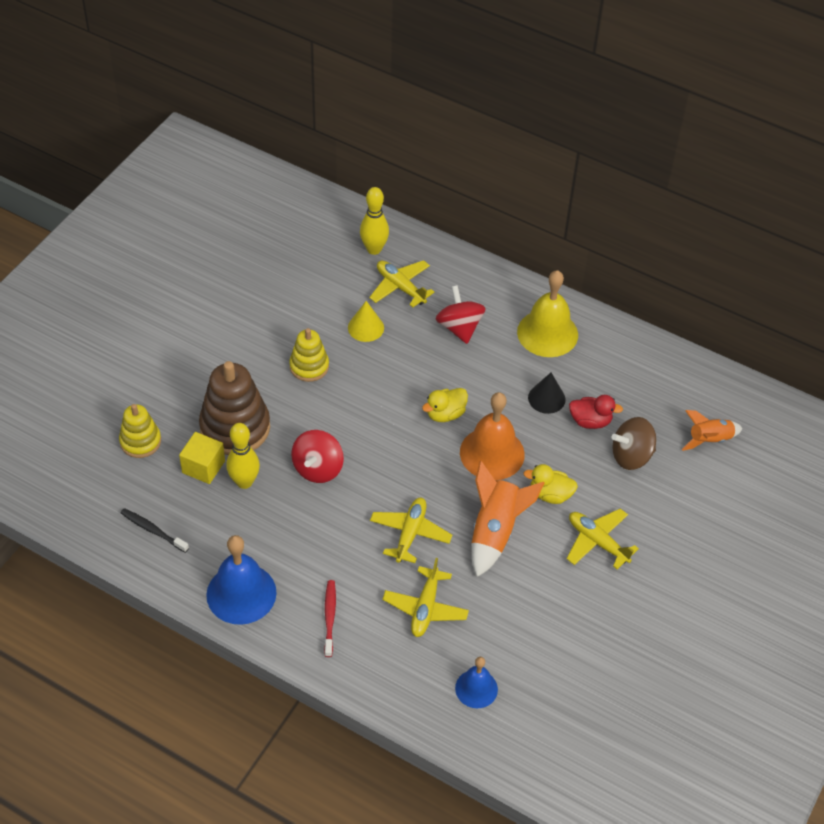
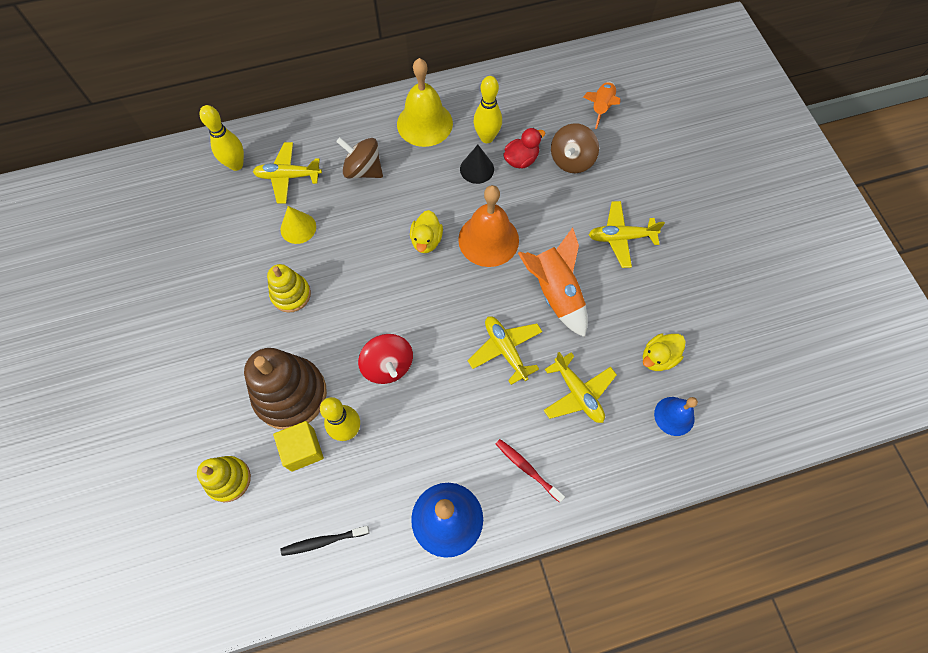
camera: 45 degrees left, 15 degrees up
red spinning top [436,285,486,344] -> brown spinning top [336,137,383,179]
yellow duck [523,464,578,504] -> yellow duck moved to [643,333,686,371]
none -> yellow bowling pin [473,76,502,143]

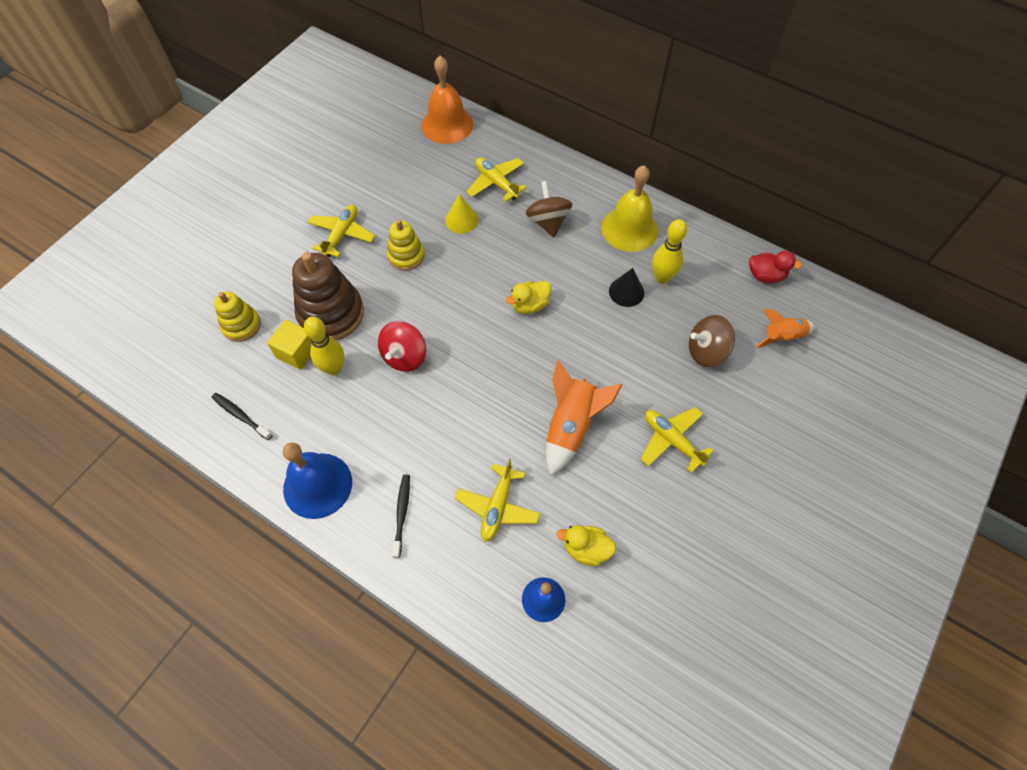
camera: 50 degrees right, 5 degrees down
yellow bowling pin [199,105,244,171] -> none
orange bell [458,185,519,267] -> orange bell moved to [421,56,473,144]
yellow plane [468,316,543,385] -> yellow plane moved to [307,205,375,257]
red toothbrush [496,439,565,503] -> black toothbrush [392,474,410,558]
red duck [504,128,545,169] -> red duck moved to [749,251,802,283]

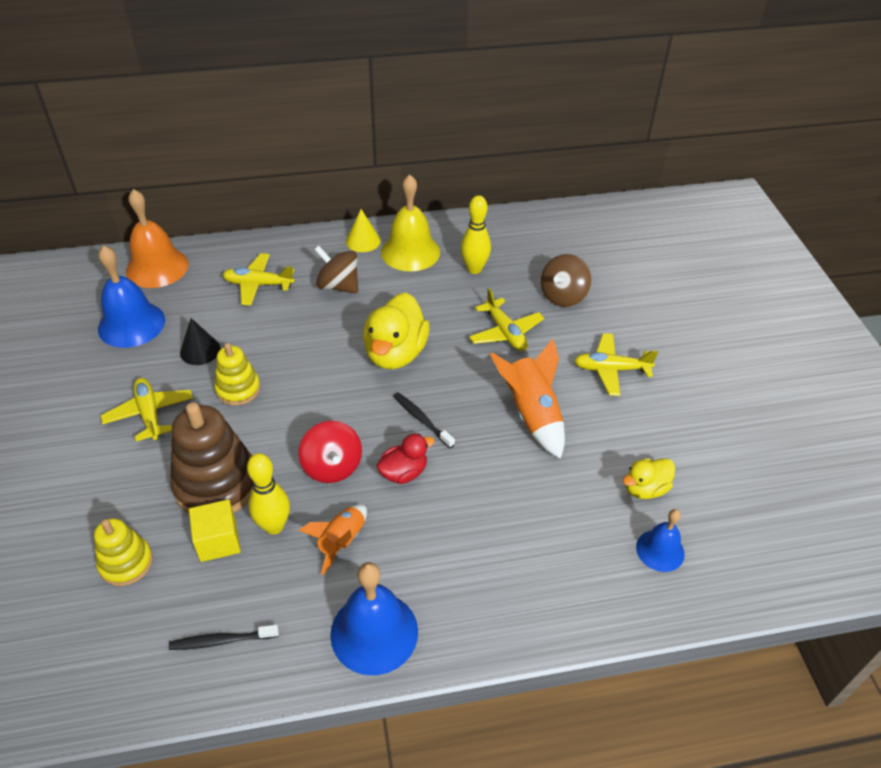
camera: 45 degrees left, 15 degrees down
black toothbrush [392,474,410,558] -> black toothbrush moved to [394,392,455,448]
yellow cone [445,194,479,234] -> yellow cone moved to [346,209,381,252]
yellow plane [455,459,540,542] -> yellow plane moved to [469,288,544,351]
yellow duck [506,281,551,314] -> yellow duck [363,293,429,369], size x1.78
black cone [609,268,644,307] -> black cone moved to [180,318,220,365]
red duck [749,251,802,283] -> red duck moved to [376,434,435,484]
orange rocket [756,309,815,348] -> orange rocket moved to [299,504,367,575]
none -> blue bell [98,245,165,348]

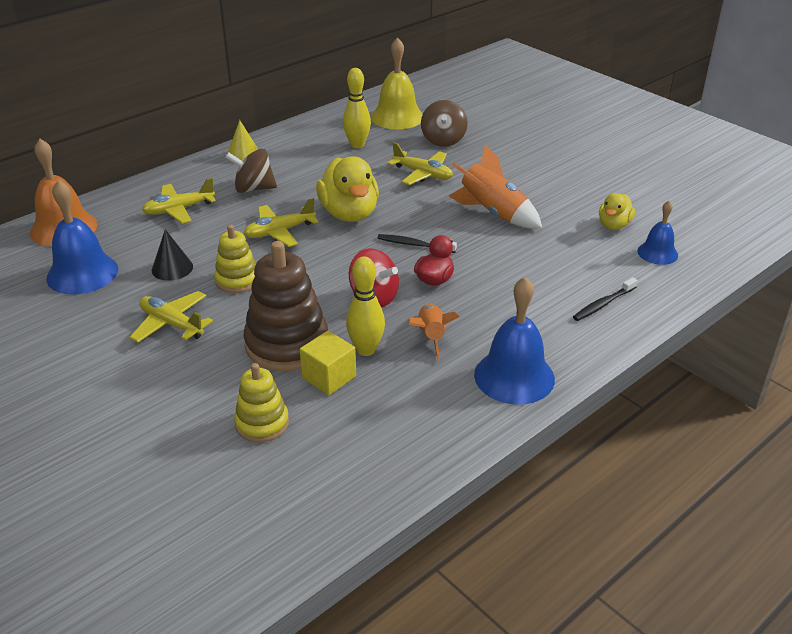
camera: 30 degrees left, 10 degrees down
black toothbrush [169,625,279,650] -> black toothbrush moved to [573,277,638,321]
yellow bell [381,174,440,271] -> yellow bell moved to [371,37,423,129]
yellow plane [574,333,658,396] -> yellow plane moved to [244,198,319,247]

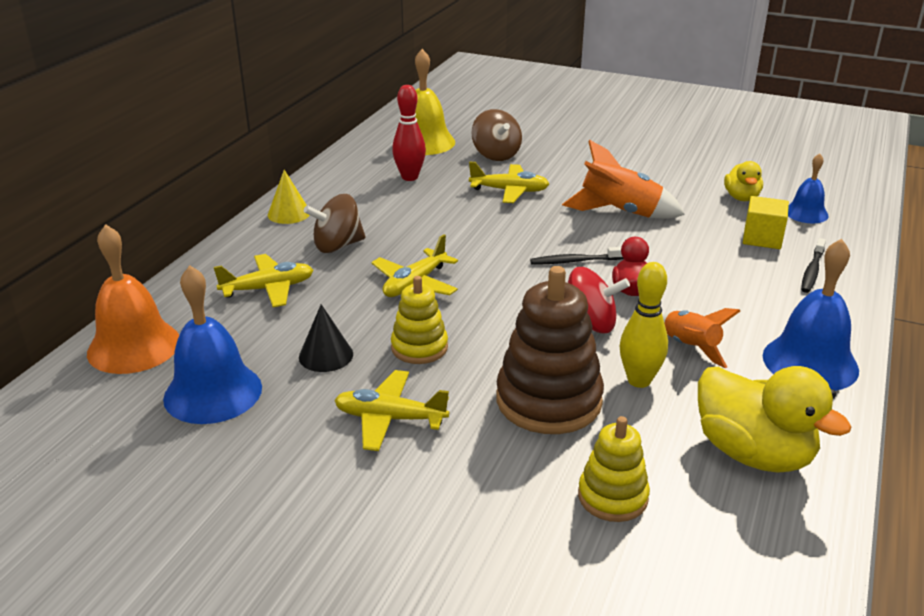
camera: 25 degrees left, 5 degrees down
yellow plane [142,178,216,224] -> yellow plane turned 150 degrees counterclockwise [214,254,313,307]
yellow cube [300,331,356,395] -> yellow cube moved to [743,196,789,249]
yellow duck [316,156,379,222] -> yellow duck moved to [698,366,851,473]
yellow bowling pin [343,68,371,148] -> red bowling pin [392,85,426,181]

